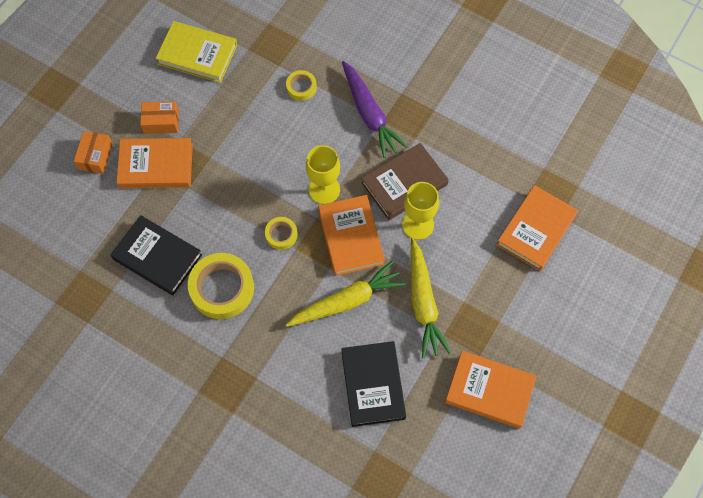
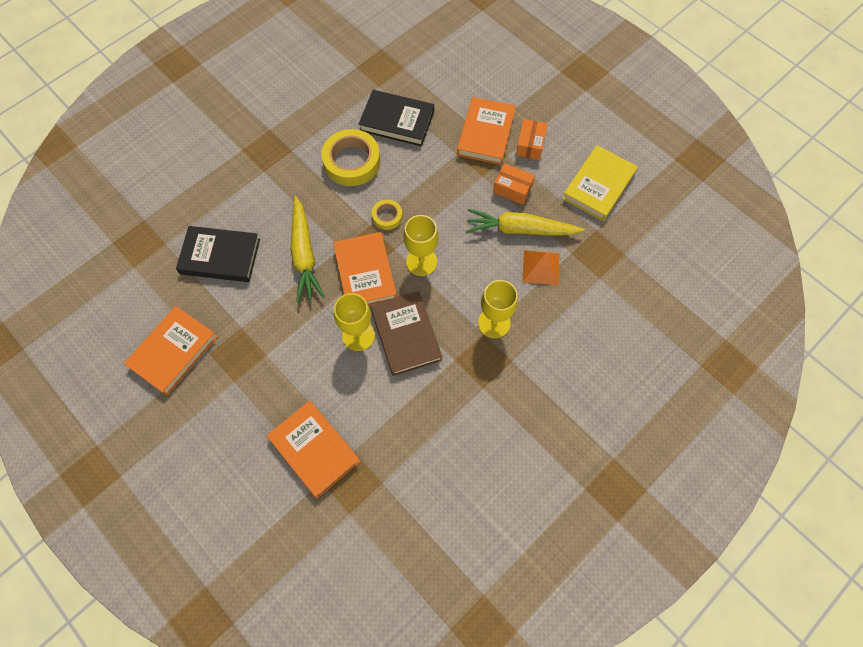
camera: 105 degrees right, 0 degrees up
orange box [74,131,113,174] -> orange box moved to [493,163,535,204]
black book [111,215,202,295] -> black book turned 60 degrees clockwise [359,90,434,146]
yellow tape [286,70,317,101] -> orange pyramid [522,250,560,285]
orange book [318,195,385,276] -> orange book turned 75 degrees clockwise [333,232,397,305]
purple carrot [342,61,408,158] -> yellow goblet [478,280,518,338]
yellow carrot [411,238,451,359] -> yellow carrot moved to [466,209,584,236]

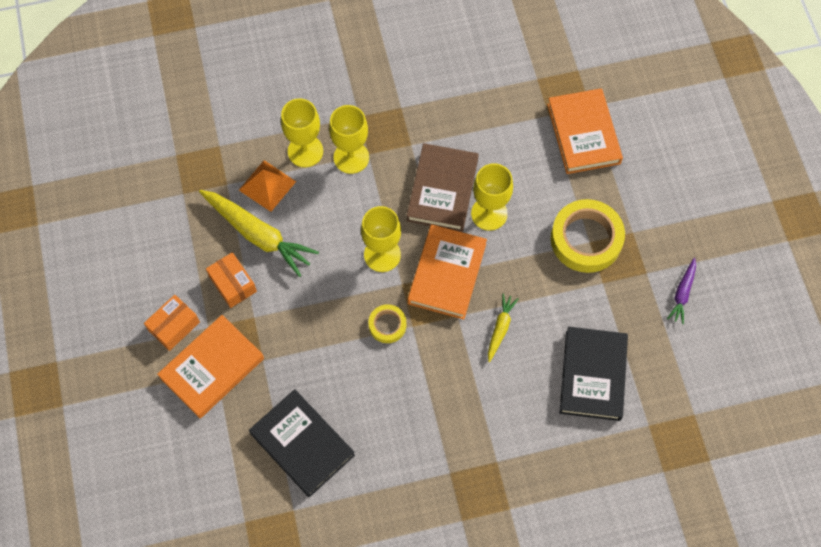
camera: 150 degrees left, 0 degrees up
orange book [124,306,217,396] -> purple carrot [667,257,696,324]
black book [176,226,260,282] -> black book turned 60 degrees clockwise [560,327,628,421]
yellow carrot [291,196,325,302] -> yellow carrot [488,293,519,362], size x0.51
yellow tape [321,129,380,186] -> yellow tape moved to [551,199,625,273]
yellow book [562,145,638,221] -> none
none -> yellow goblet [281,98,323,167]

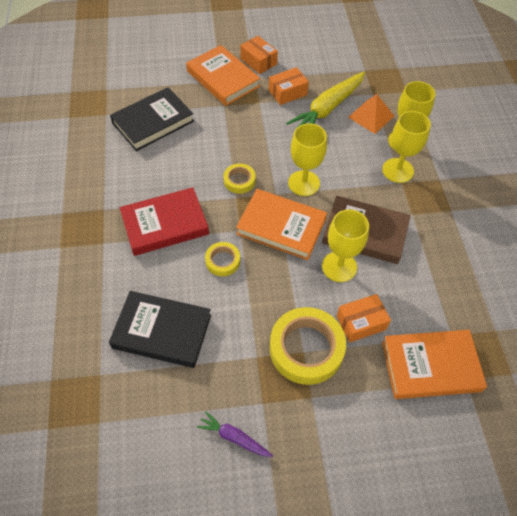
camera: 95 degrees right, 10 degrees down
yellow carrot [488,293,519,362] -> yellow tape [205,242,240,276]
none -> red book [120,187,209,256]
none -> orange box [337,294,391,343]

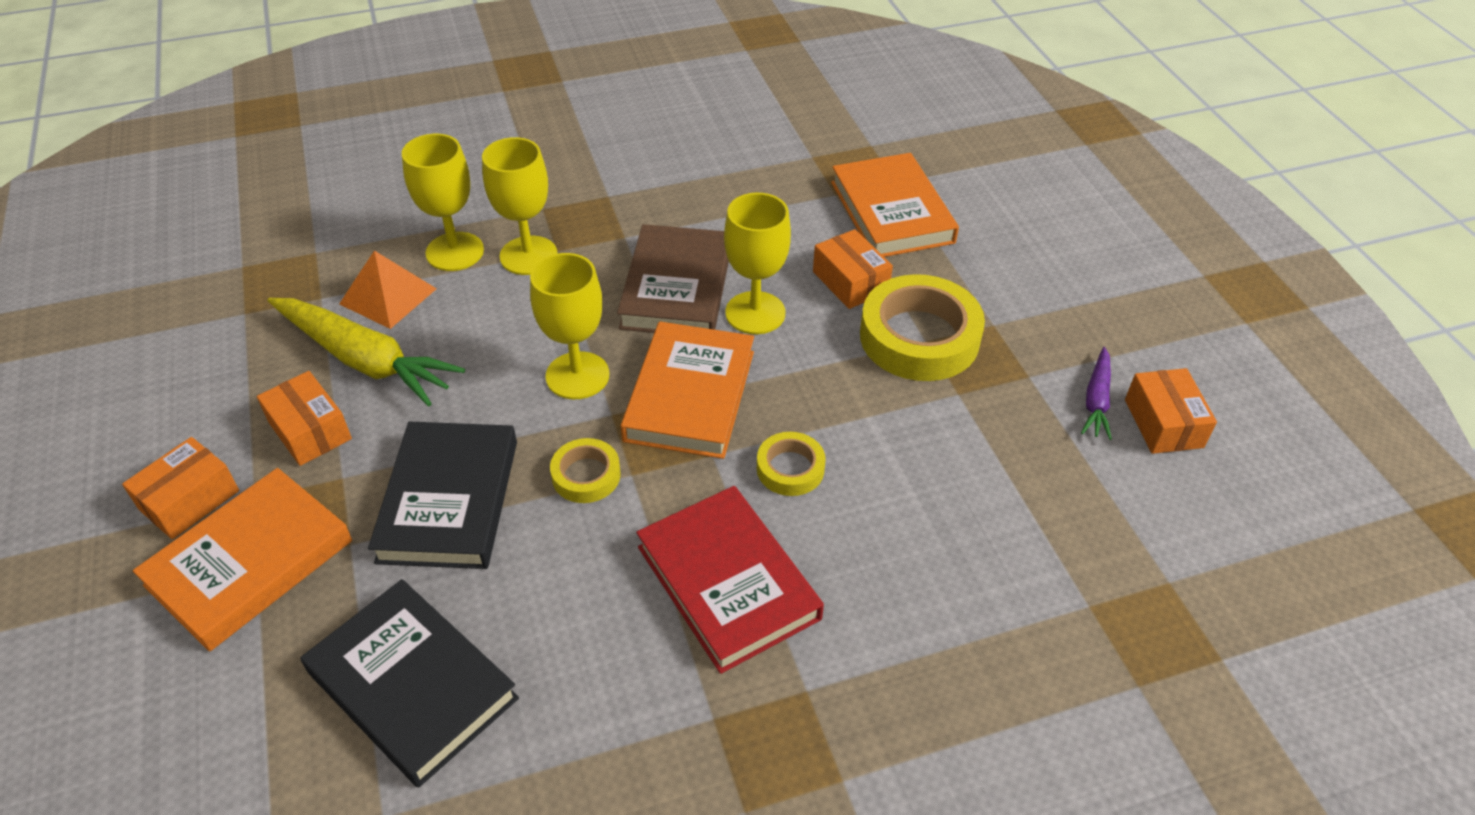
camera: 100 degrees left, 10 degrees down
black book [109,291,211,368] -> black book moved to [368,421,517,569]
none -> orange box [1125,368,1217,454]

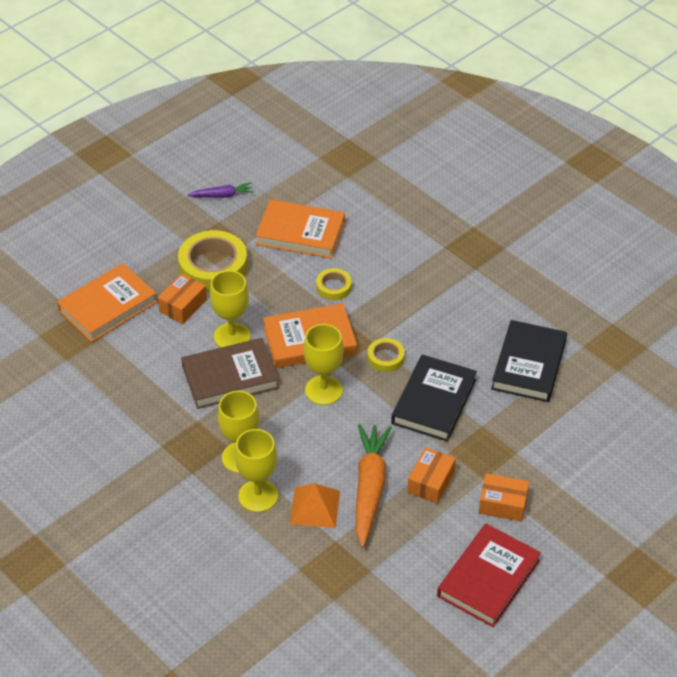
camera: 115 degrees left, 0 degrees up
orange book [133,468,352,651] -> orange book moved to [255,199,345,259]
yellow carrot [267,298,465,406] -> orange carrot [356,424,392,547]
black book [368,421,517,569] -> black book turned 45 degrees counterclockwise [391,354,477,442]
red book [636,486,824,674] -> red book moved to [437,524,541,627]
orange box [1125,368,1217,454] -> none

